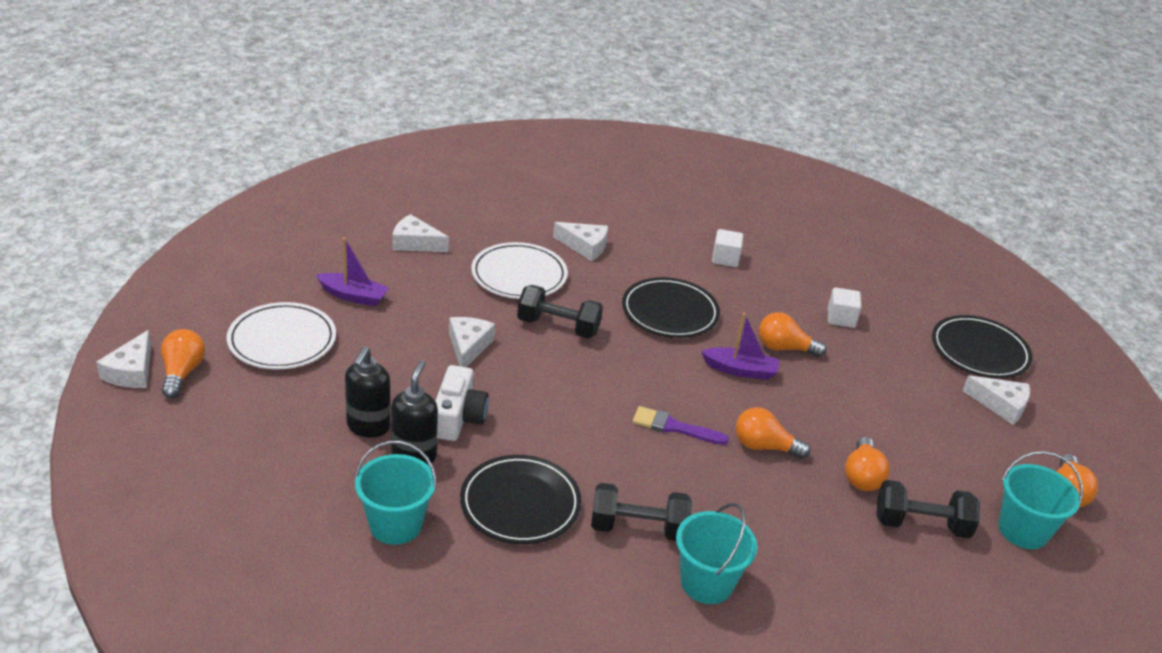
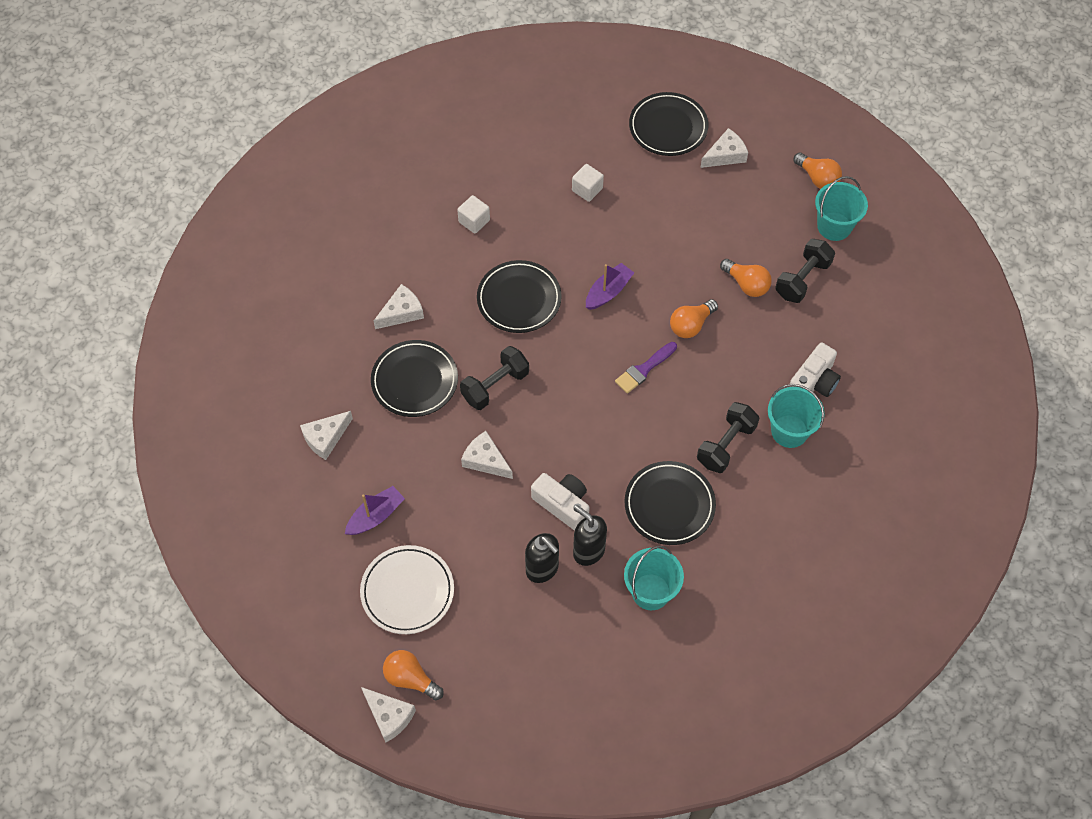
camera: 55 degrees left, 25 degrees up
white plate [471,242,568,299] -> black plate [371,340,458,417]
orange light bulb [759,312,826,357] -> none
none -> white camera [790,343,841,397]

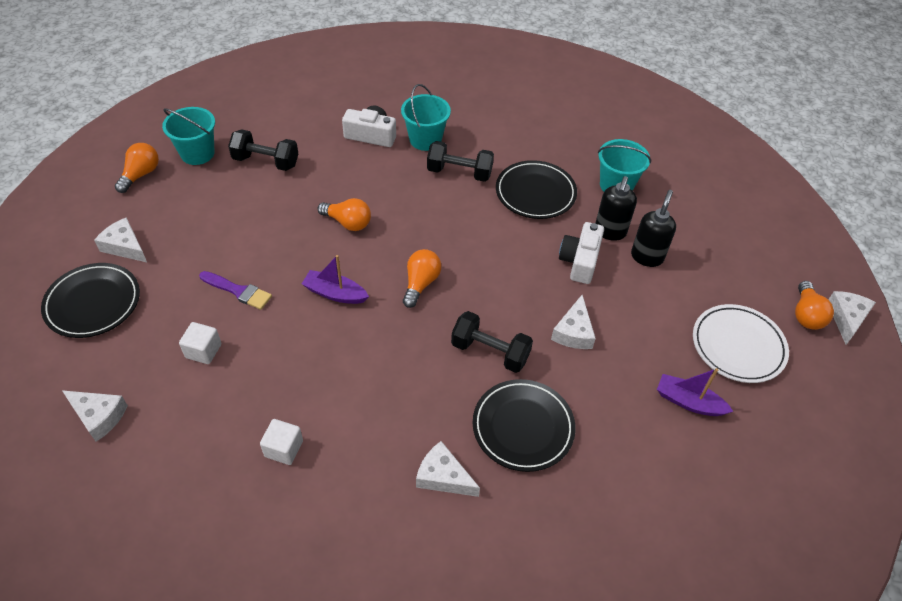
camera: 115 degrees left, 10 degrees down
white cheese [300,411,353,460] -> white cheese moved to [62,390,128,442]
black plate [477,260,562,333] -> none
purple brush [615,342,677,394] -> purple brush moved to [199,271,272,310]
orange light bulb [720,259,772,297] -> orange light bulb moved to [403,249,441,308]

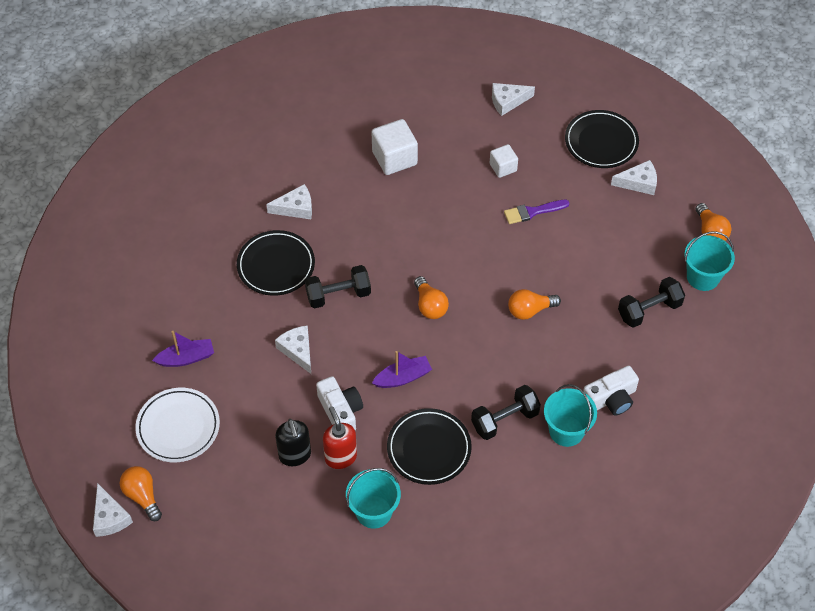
camera: 140 degrees right, 5 degrees up
white cube [260,419,303,465] -> white cube [371,119,418,175], size x1.68
purple boat [302,255,369,304] -> purple boat moved to [372,351,432,388]
black soap dispenser [596,176,637,241] -> red soap dispenser [323,406,357,469]

